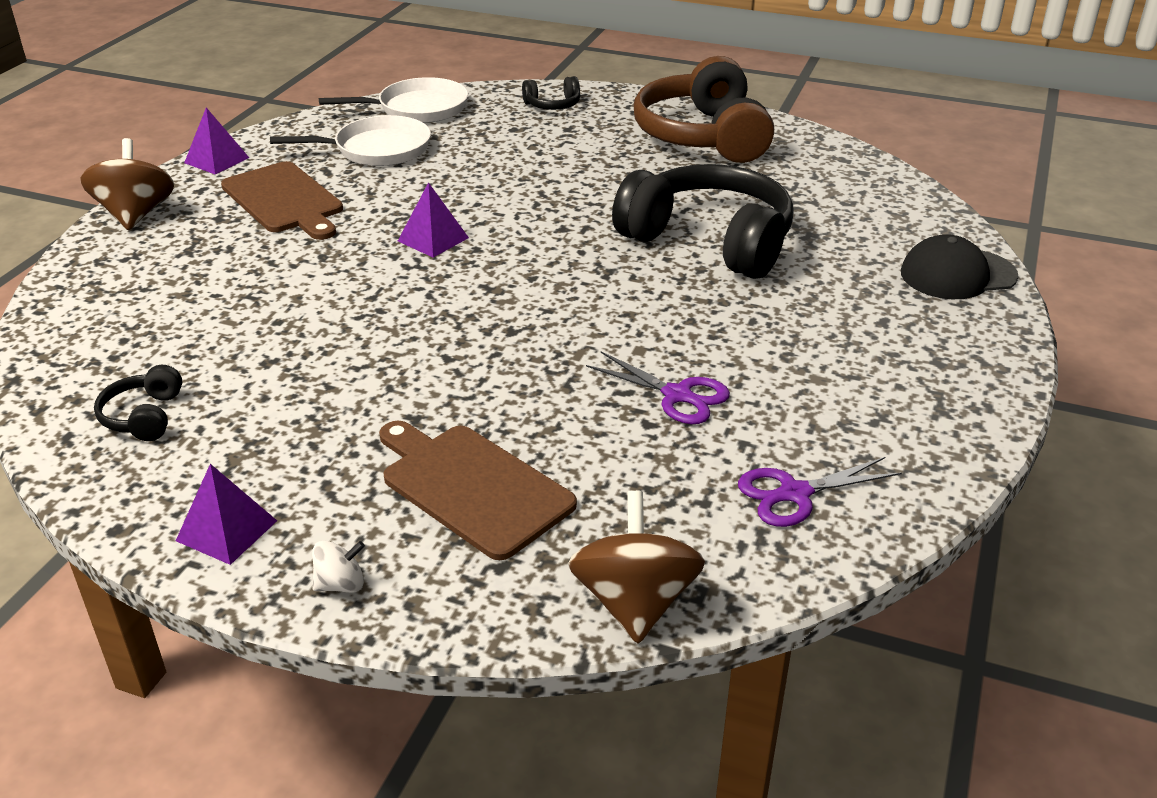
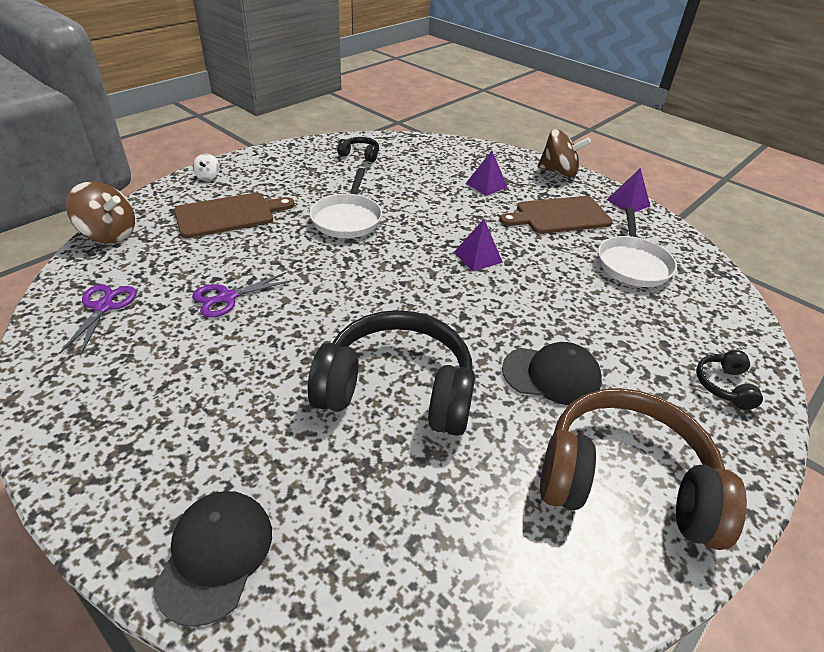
camera: 110 degrees right, 5 degrees up
purple pyramid [176,464,277,565] -> purple pyramid moved to [466,151,507,196]
white pan [319,77,468,123] -> white pan moved to [310,168,382,238]
black headphones [612,164,794,279] -> black headphones turned 135 degrees counterclockwise [307,310,475,436]
none -> black cap [502,342,602,405]

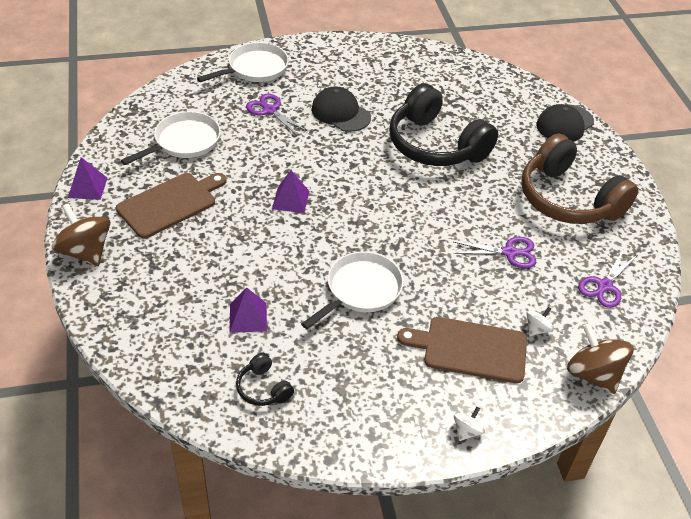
camera: 145 degrees left, 5 degrees up
purple pyramid [466,151,507,196] -> purple pyramid moved to [230,288,267,333]
brown cutting board [500,196,613,234] -> brown cutting board turned 60 degrees counterclockwise [116,173,227,238]
brown headphones [540,388,747,550] -> brown headphones moved to [521,134,638,224]
black headphones [696,350,763,410] -> white pan [197,42,289,82]
none -> purple scissors [246,93,307,136]
none -> white spinning top [526,307,554,336]

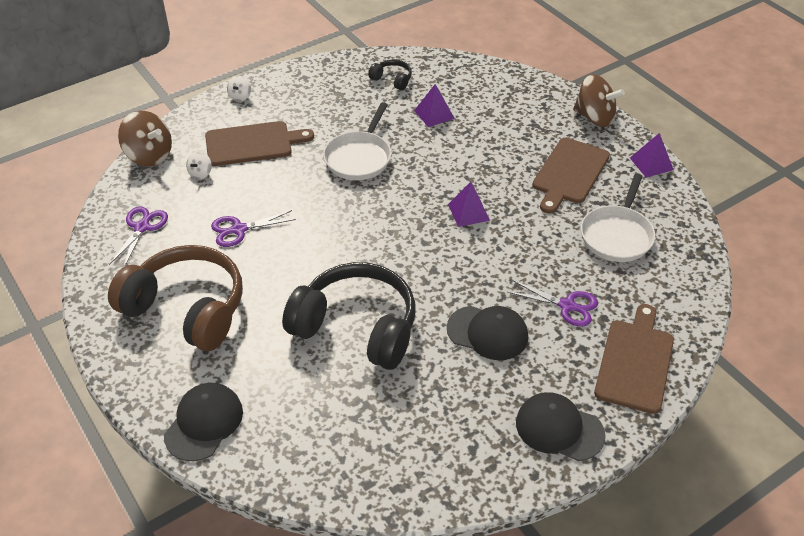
camera: 160 degrees right, 0 degrees up
white pan [197,42,289,82] -> brown cutting board [594,304,674,414]
none -> black cap [516,392,606,461]

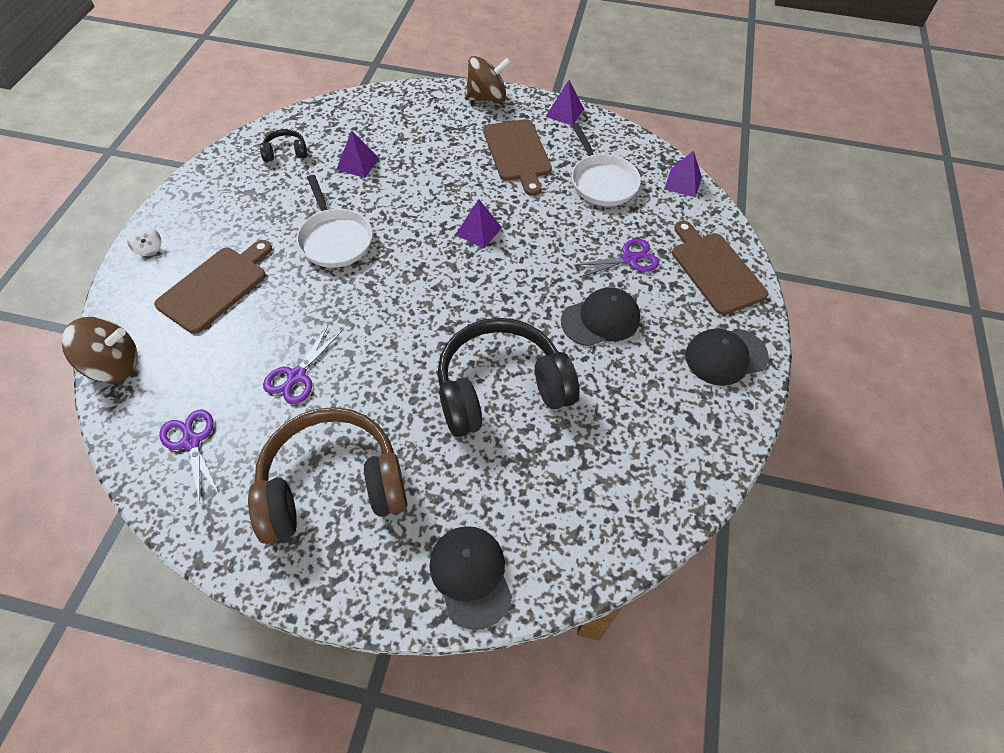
camera: 45 degrees left, 10 degrees up
white spinning top [186,151,212,179] -> none
none -> purple pyramid [664,150,702,197]

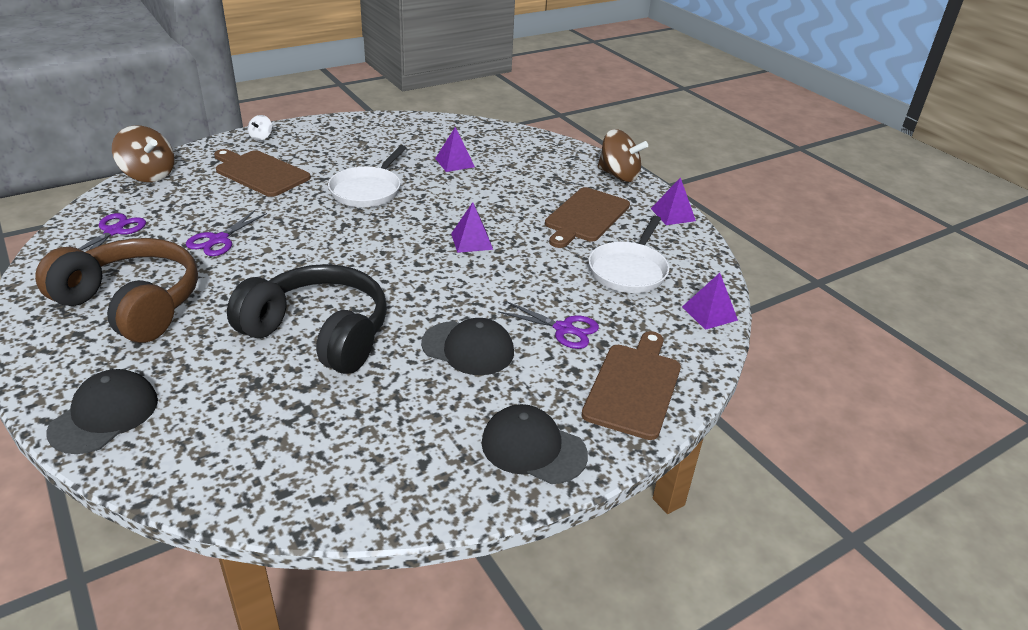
camera: 45 degrees right, 20 degrees down
brown cutting board [154,240,272,334] -> brown cutting board turned 135 degrees counterclockwise [214,149,311,197]
black headphones [260,129,307,162] -> none
purple scissors [263,326,342,404] -> purple scissors turned 45 degrees counterclockwise [186,210,267,256]

